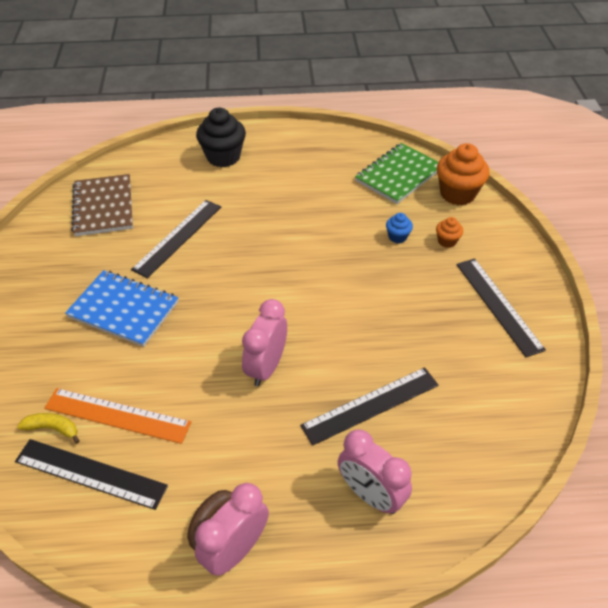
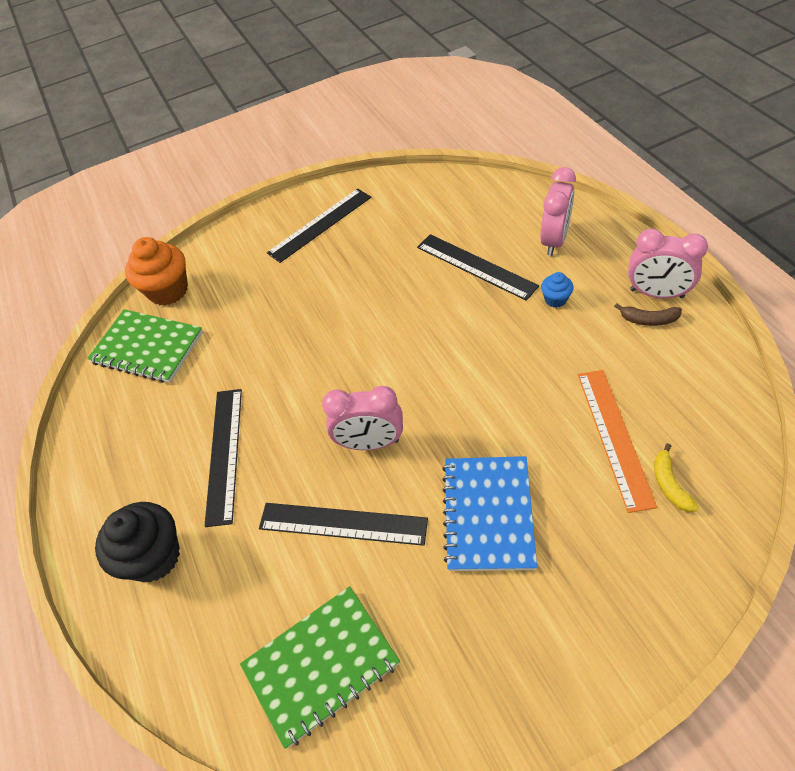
camera: 105 degrees left, 5 degrees up
black ruler [15,439,168,510] -> black ruler moved to [204,389,242,527]
brown notebook [71,174,133,236] -> green notebook [240,586,400,749]
pink clock [242,299,287,386] -> pink clock moved to [322,386,403,450]
blue cupcake [386,213,413,243] -> blue cupcake moved to [541,272,574,308]
orange cupcake [436,217,463,248] -> none

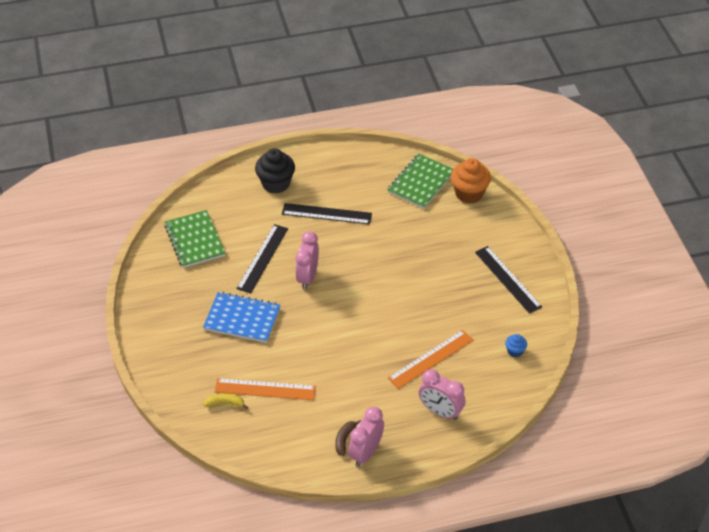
camera: 95 degrees right, 5 degrees down
black ruler [417,234,539,301] -> orange ruler [388,330,473,389]
blue cupcake [541,272,574,308] -> blue cupcake moved to [505,334,527,358]

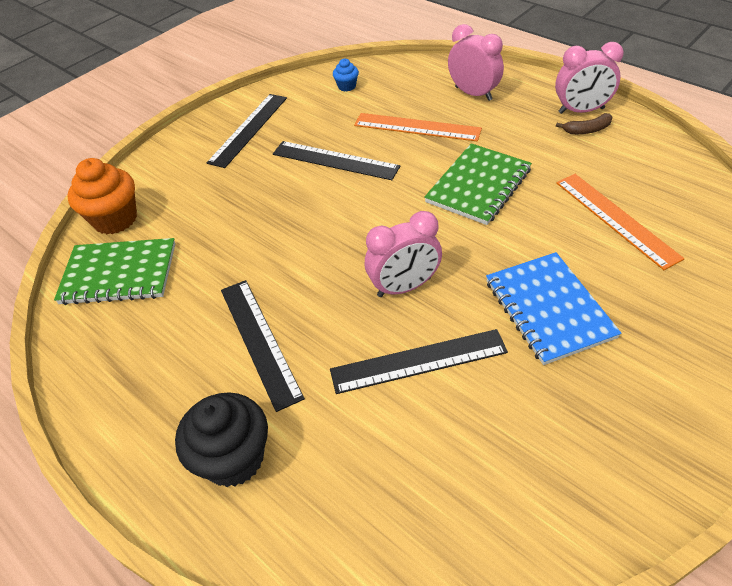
camera: 120 degrees left, 0 degrees up
green notebook [164,210,226,268] -> green notebook moved to [424,143,532,225]
yellow banana [204,393,248,410] -> none
pink clock [419,369,466,420] -> pink clock turned 45 degrees counterclockwise [448,24,504,101]
none -> black ruler [273,141,400,180]

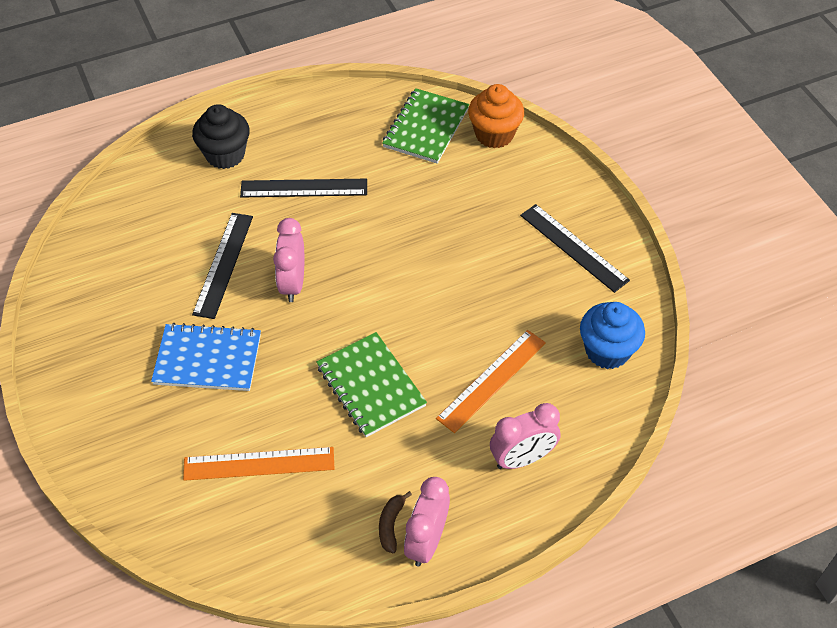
camera: 110 degrees right, 5 degrees up
black ruler [273,141,400,180] -> none
blue cupcake [333,58,359,91] -> blue cupcake [580,302,645,369], size x2.03

